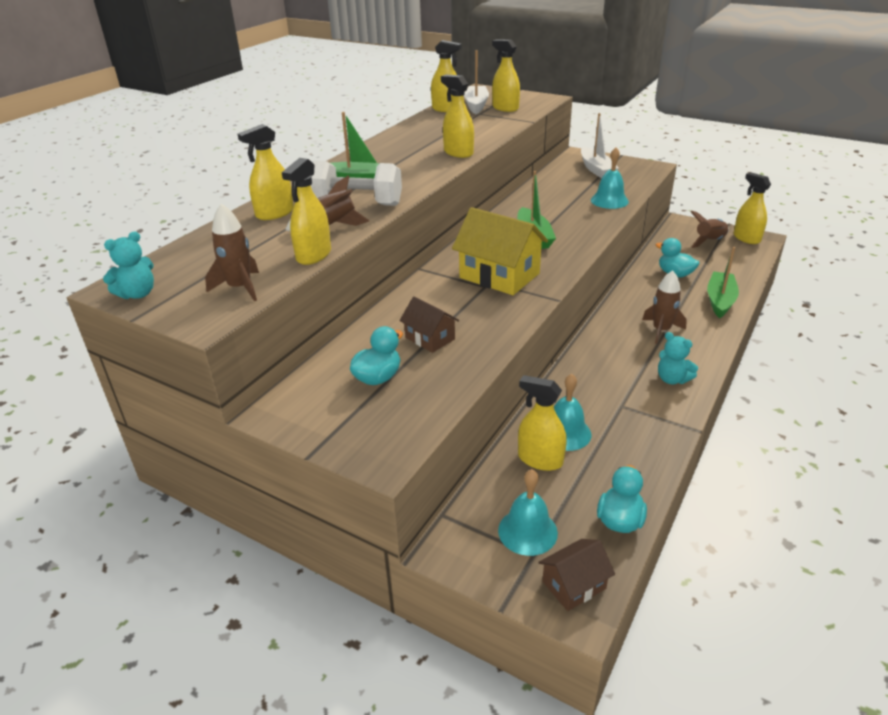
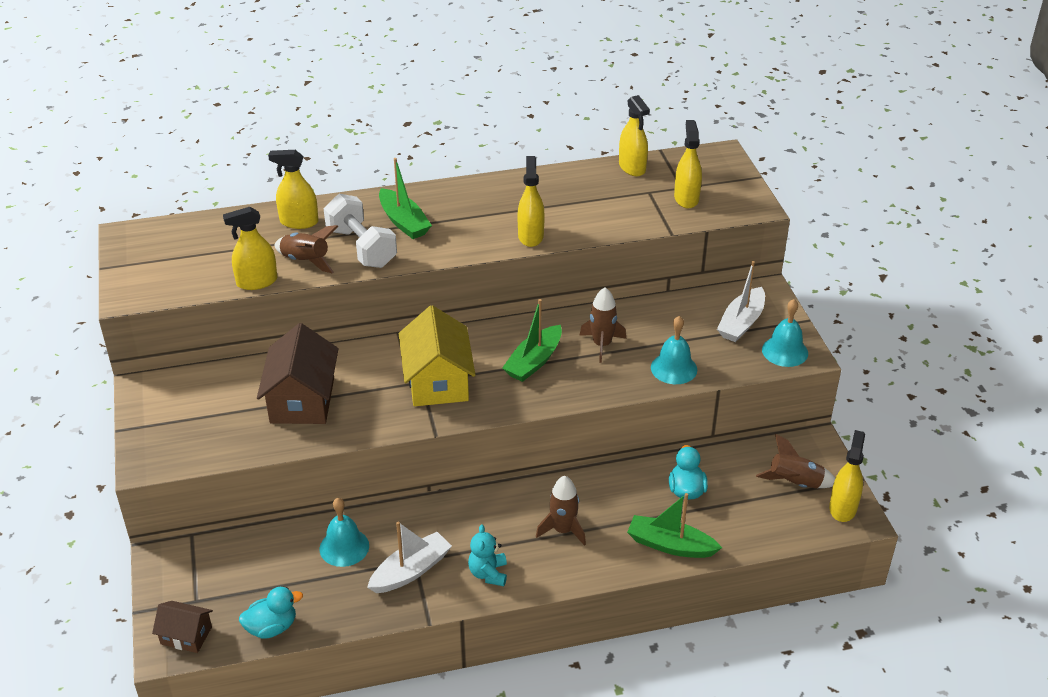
camera: 45 degrees right, 5 degrees up
turquoise teddy bear [103,231,154,299] -> none
brown rocket [205,204,259,301] -> brown rocket moved to [580,287,626,363]
turquoise duck [350,326,403,385] -> none
brown house [399,296,459,353] -> brown house [257,323,339,424], size x1.84
white boat [464,50,489,114] -> white boat moved to [367,521,452,593]
turquoise bell [498,469,558,556] -> turquoise bell moved to [762,299,808,367]
yellow spray bottle [518,375,567,471] -> none
green boat [707,247,739,318] -> green boat turned 135 degrees counterclockwise [627,493,722,558]

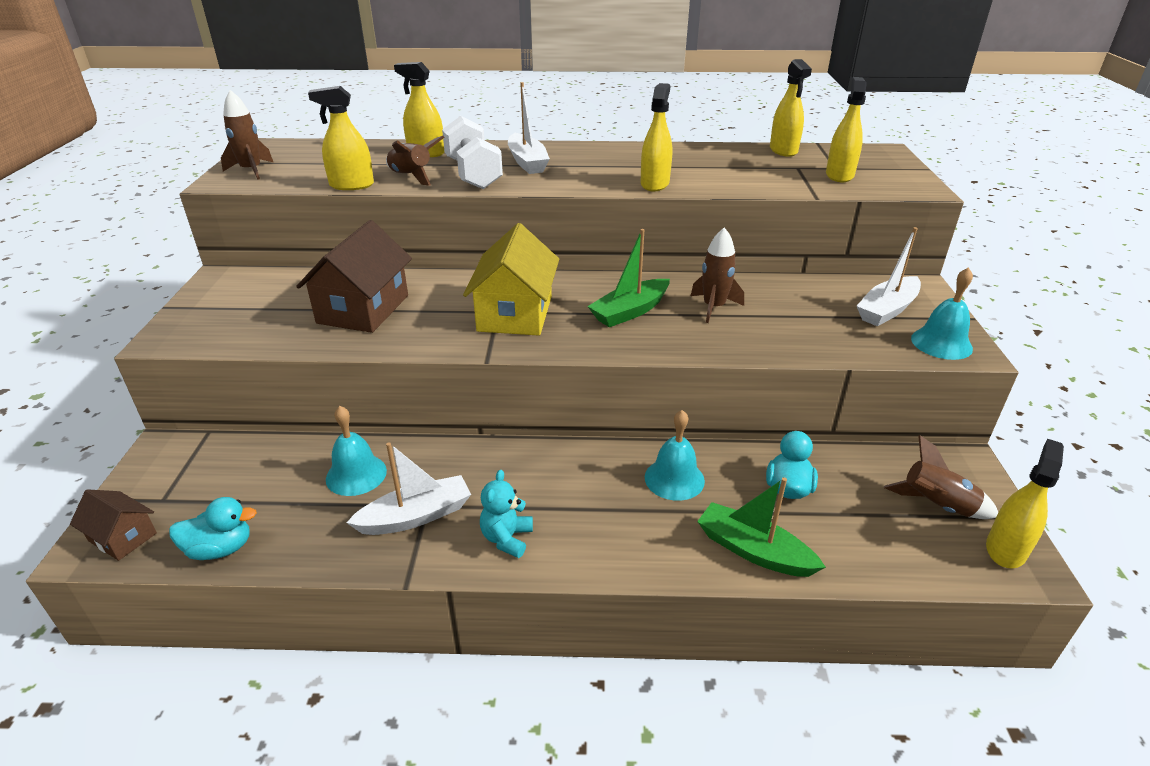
camera: 15 degrees right, 5 degrees down
green boat [379,158,432,239] -> white boat [508,82,550,174]
brown rocket [536,476,586,546] -> brown rocket moved to [221,90,273,180]
turquoise bell [651,316,697,384] -> turquoise bell moved to [645,410,705,501]

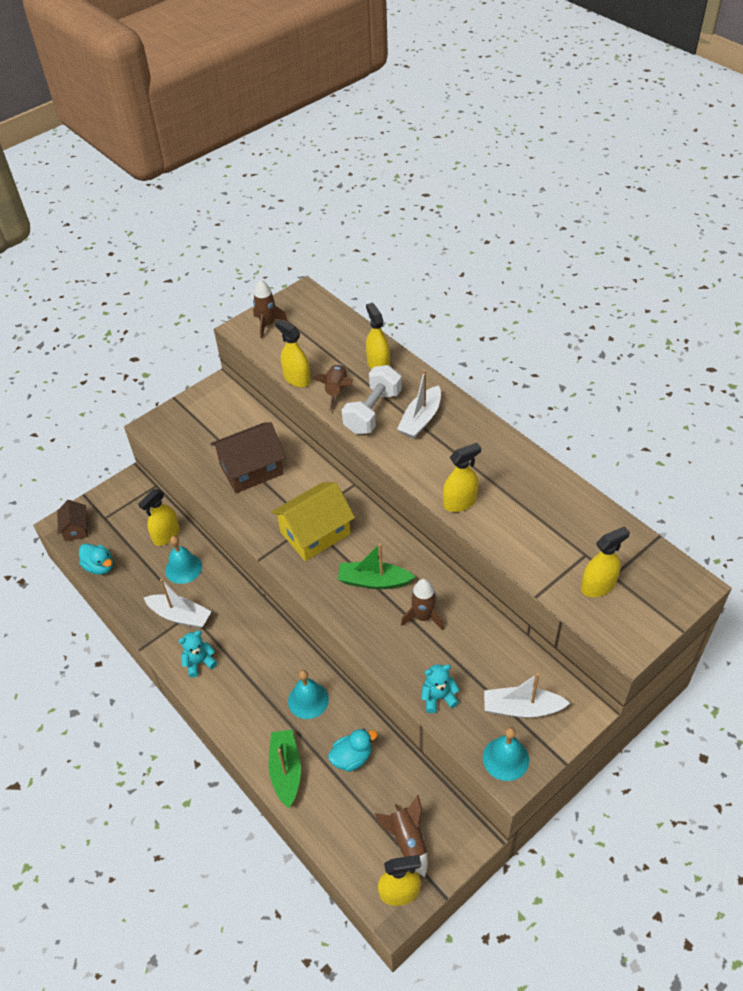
camera: 50 degrees right, 15 degrees up
yellow spray bottle [770,59,812,157] -> yellow spray bottle moved to [138,489,180,546]
none -> turquoise teddy bear [421,664,460,713]

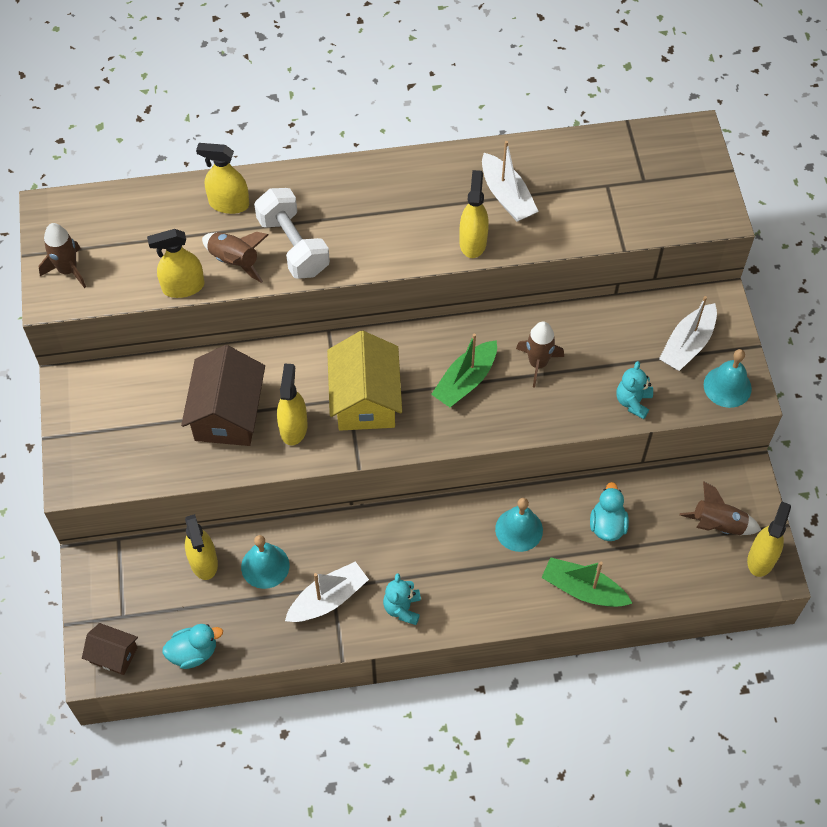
camera: 60 degrees left, 10 degrees up
white boat [397,370,441,438] -> white boat moved to [482,141,539,222]
yellow spray bottle [581,526,630,597] -> yellow spray bottle moved to [277,363,308,446]

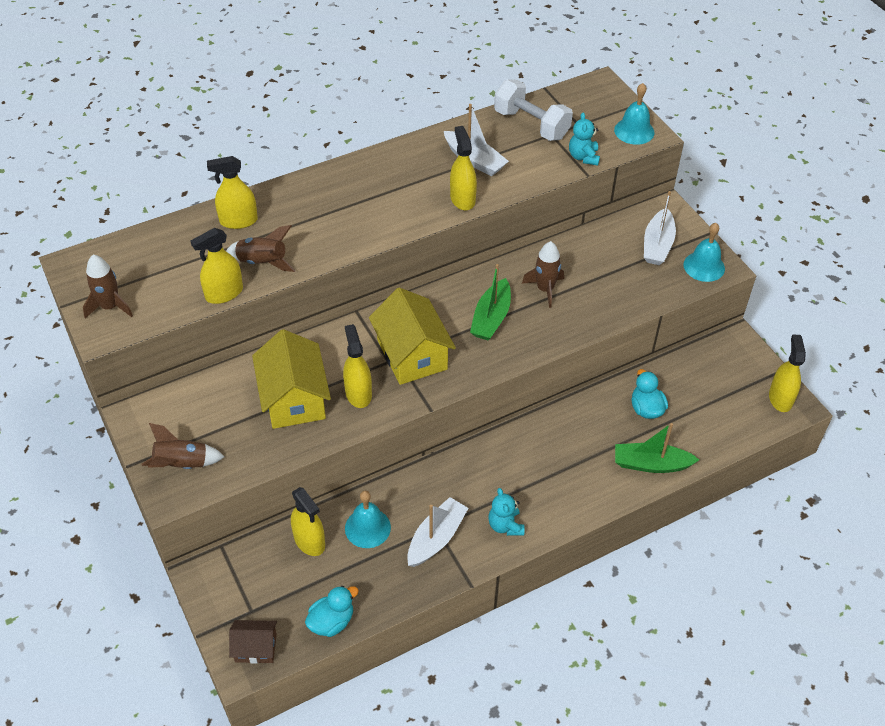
camera: 20 degrees left, 10 degrees down
brown house [181,345,265,446] -> yellow house [252,329,331,429]
white dumbbell [254,188,330,279] -> white dumbbell moved to [494,79,573,141]
turquoise bell [495,498,543,552] -> turquoise bell moved to [614,83,655,145]
turquoise teddy bear [616,361,653,419] -> turquoise teddy bear moved to [569,112,600,165]
brown rocket [680,481,761,535] -> brown rocket moved to [141,423,224,469]

